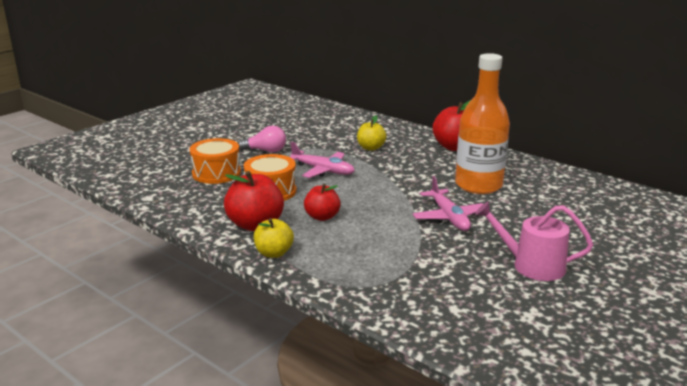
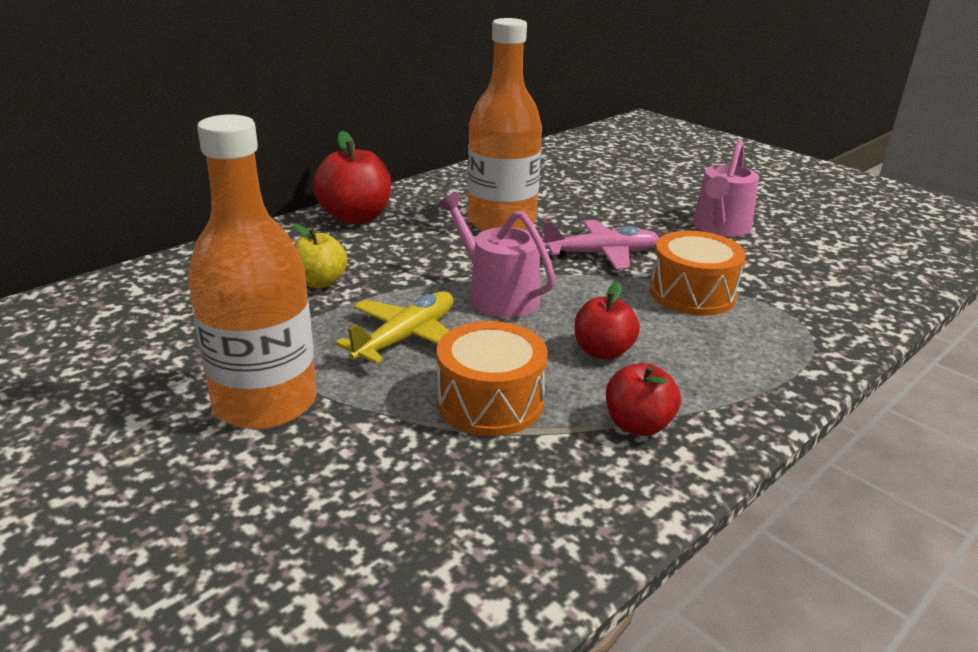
camera: 85 degrees left, 5 degrees up
orange drum [190,138,241,184] -> orange drum moved to [650,231,746,316]
red apple [224,171,284,231] -> red apple [606,363,681,436], size x0.63
pink light bulb [238,126,286,152] -> orange bottle [188,114,316,430]
yellow apple [254,218,294,258] -> none
pink plane [290,142,355,178] -> yellow plane [335,291,453,364]
none -> pink watering can [437,192,555,317]

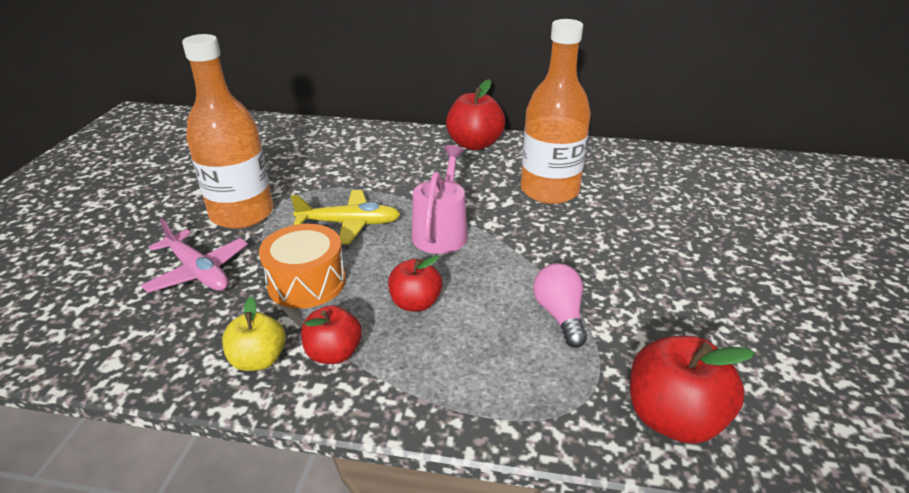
camera: 55 degrees right, 5 degrees up
yellow apple [293,223,347,288] -> yellow apple moved to [222,297,286,371]
pink plane [541,220,659,270] -> pink plane moved to [141,218,248,293]
orange drum [650,231,746,316] -> pink light bulb [533,263,587,348]
pink watering can [693,140,759,237] -> none
none -> red apple [630,336,755,444]

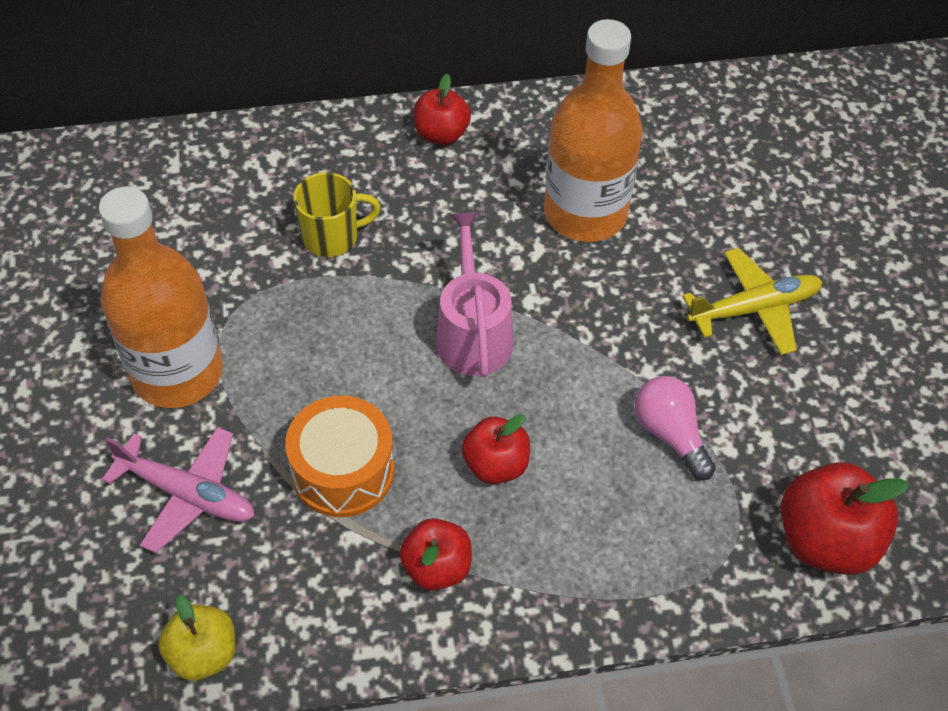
camera: 20 degrees left, 20 degrees up
yellow apple [222,297,286,371] -> yellow apple moved to [158,595,235,681]
yellow plane [291,190,401,244] -> yellow plane moved to [682,248,822,355]
red apple [446,79,505,150] -> red apple [414,74,471,145], size x0.63
none -> yellow mug [293,172,381,257]

